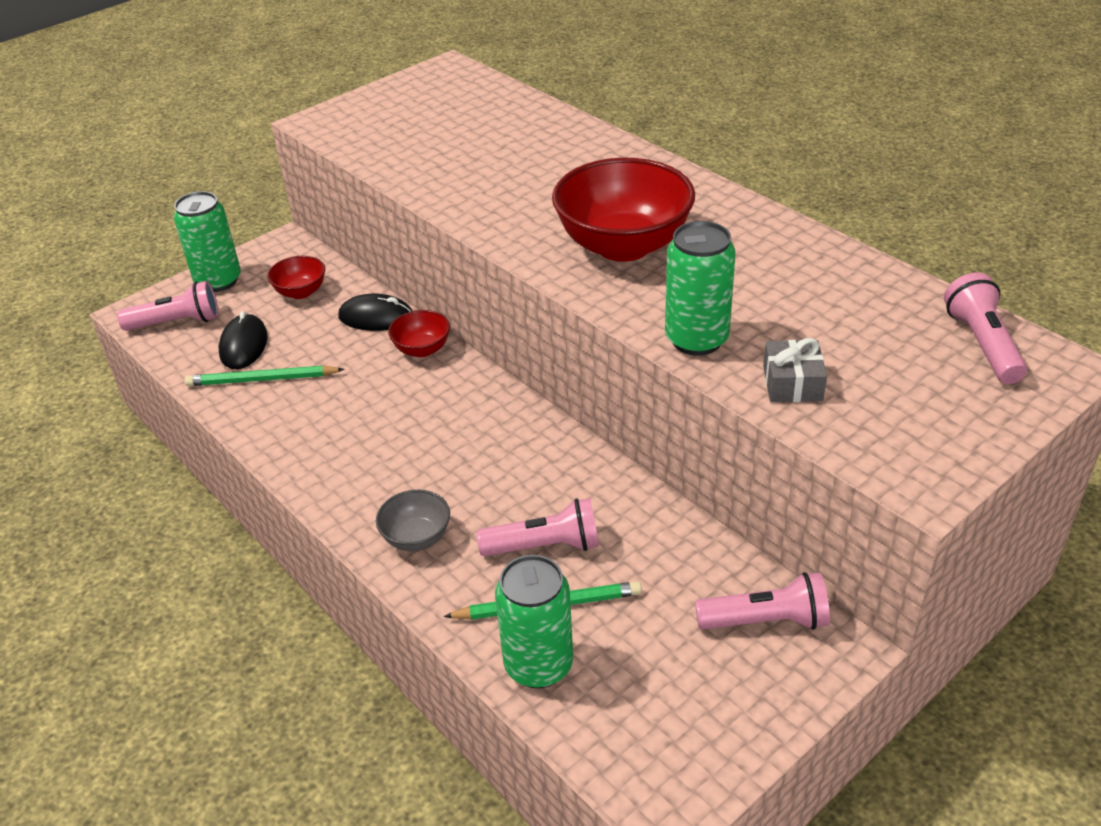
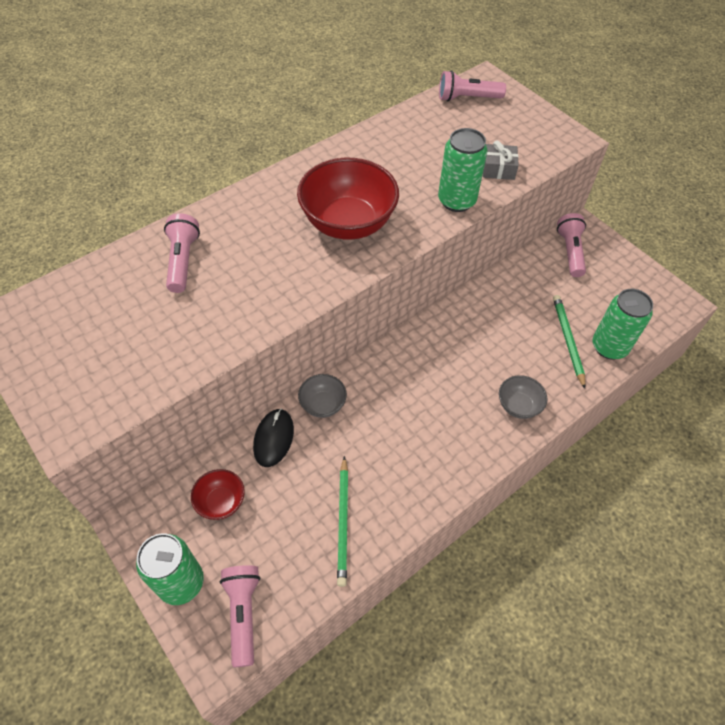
camera: 90 degrees left, 15 degrees up
black mouse [219,311,268,369] -> none
red bowl [388,310,450,357] -> grey bowl [298,374,347,418]
pink flashlight [477,498,599,556] -> pink flashlight moved to [164,213,200,293]

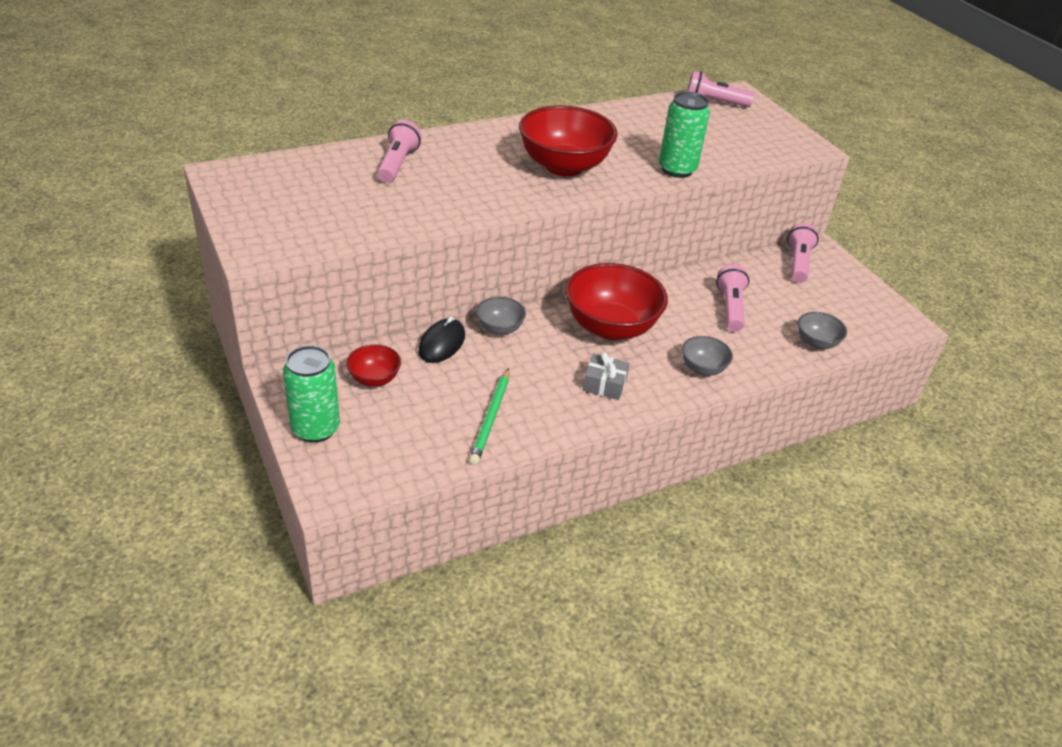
camera: 10 degrees right, 15 degrees down
pink flashlight [220,565,260,667] -> pink flashlight moved to [716,264,749,332]
grey gift [483,141,519,180] -> grey gift moved to [583,352,630,400]
green pencil [553,295,586,389] -> none
green can [593,289,653,359] -> grey bowl [798,312,847,349]
none -> red bowl [565,263,668,340]

